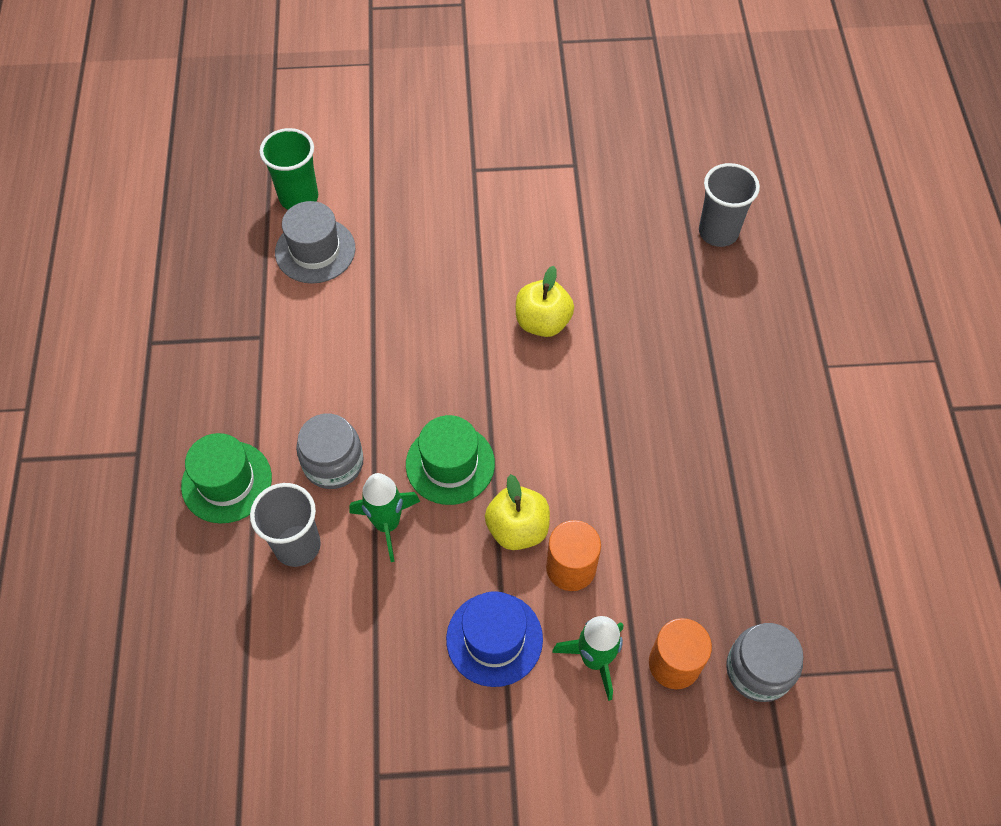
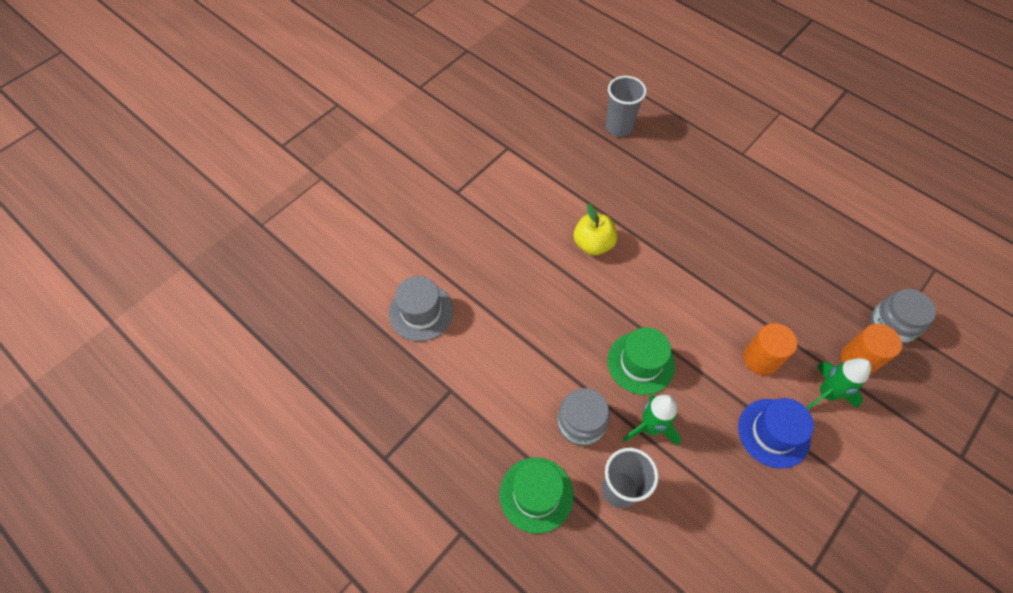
camera: 45 degrees left, 0 degrees up
green cup [260,128,318,210] -> none
yellow apple [485,474,550,550] -> none

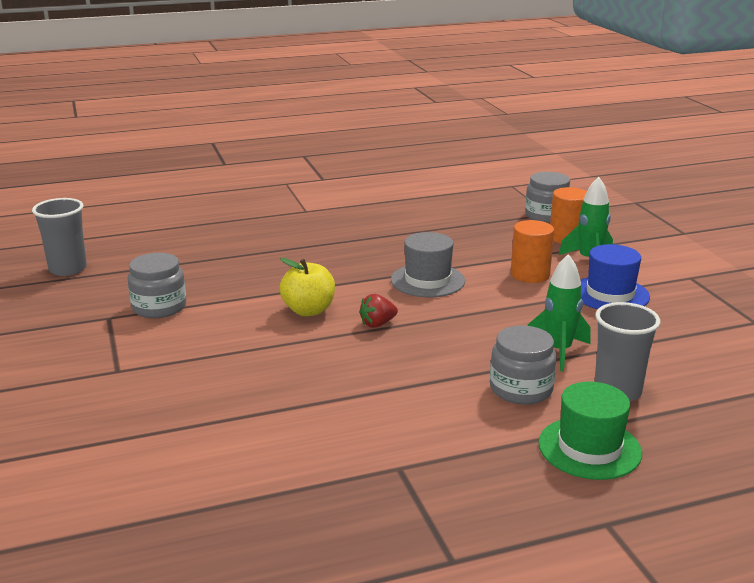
camera: 60 degrees left, 35 degrees down
grey hat [389,276,454,341] -> grey hat moved to [391,232,465,297]
grey cup [605,76,647,137] -> grey cup moved to [32,198,87,276]
green hat [607,327,675,395] -> none
none -> grey jar [128,253,186,318]
none -> red strawberry [359,294,398,328]

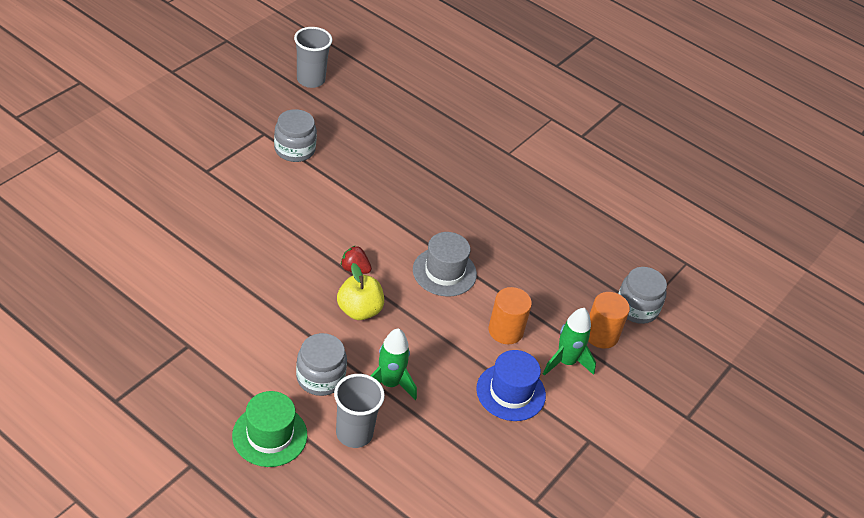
camera: 50 degrees right, 20 degrees up
yellow apple [280,258,335,316] -> yellow apple moved to [337,263,384,320]

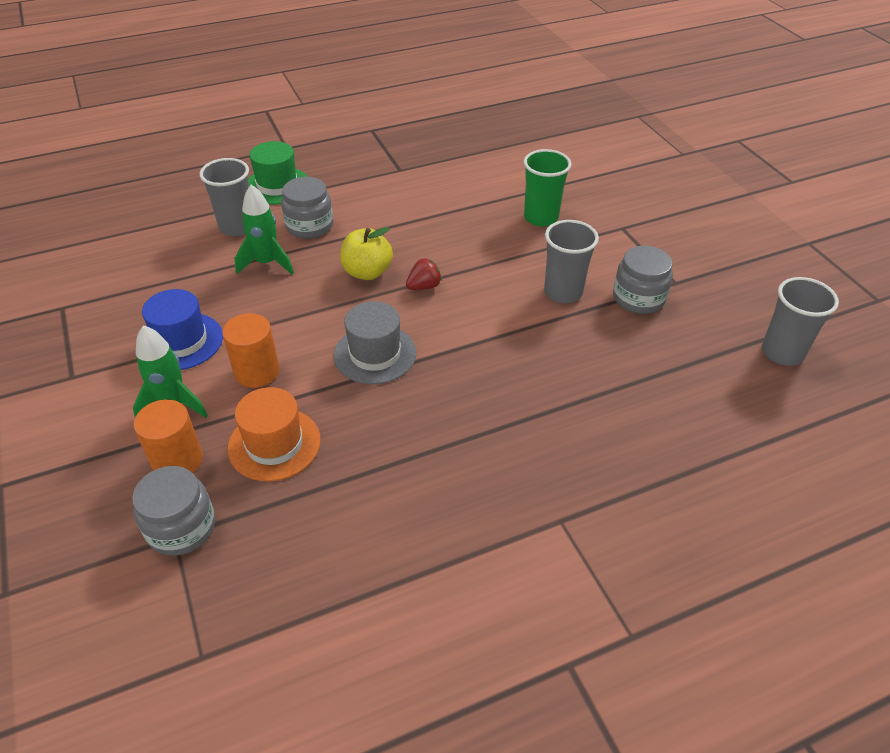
camera: 125 degrees right, 0 degrees up
none -> orange hat [228,387,321,482]
none -> green cup [523,149,571,227]
none -> grey cup [544,220,599,303]

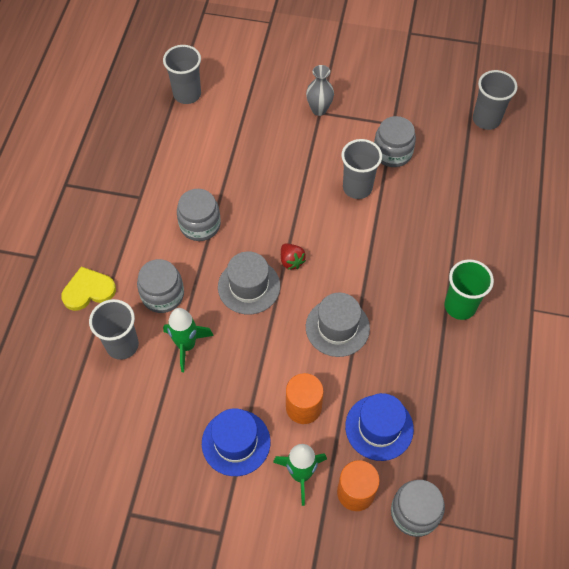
camera: 55 degrees left, 15 degrees up
orange hat [228,387,321,482] -> blue hat [345,393,414,461]
green hat [248,141,308,205] -> yellow heart [61,267,116,311]
yellow apple [340,227,393,280] -> grey hat [218,251,280,314]
red strawberry [406,258,442,290] -> red strawberry turned 150 degrees clockwise [281,243,306,270]
green cup [523,149,571,227] -> green cup moved to [444,259,494,320]
none -> grey cup [163,45,201,104]
none -> grey jar [177,189,221,241]
none -> grey vase [306,65,334,116]

